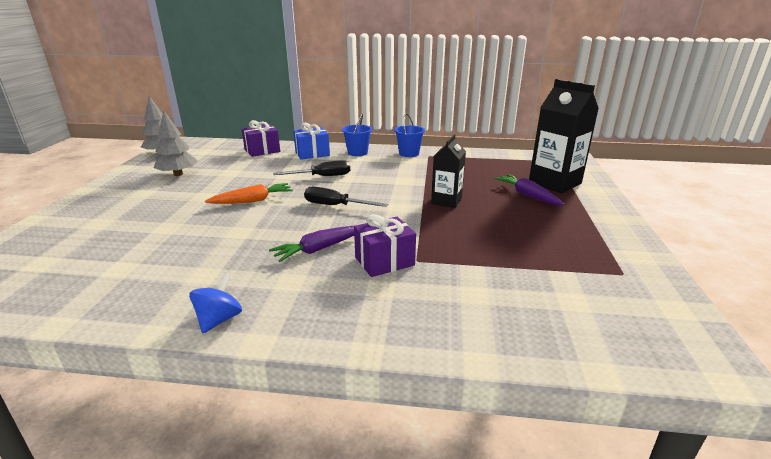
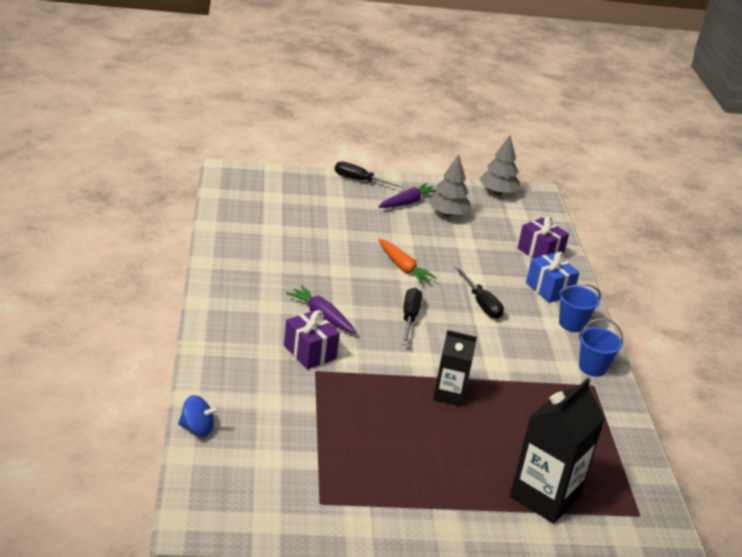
camera: 75 degrees right, 5 degrees up
blue spinning top [189,274,242,333] -> blue spinning top moved to [178,395,219,437]
purple carrot [494,174,565,205] -> purple carrot moved to [378,183,436,208]
none -> black screwdriver [335,161,407,189]

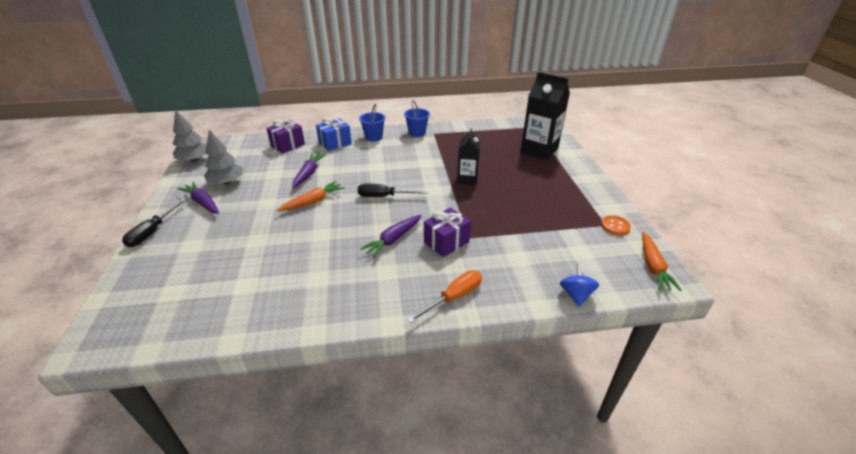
camera: 90 degrees left, 5 degrees up
black screwdriver [454,265,504,319] -> none
none -> purple carrot [292,153,326,188]
none -> orange screwdriver [407,270,482,323]
none -> orange button [601,215,631,235]
none -> orange carrot [642,232,682,291]

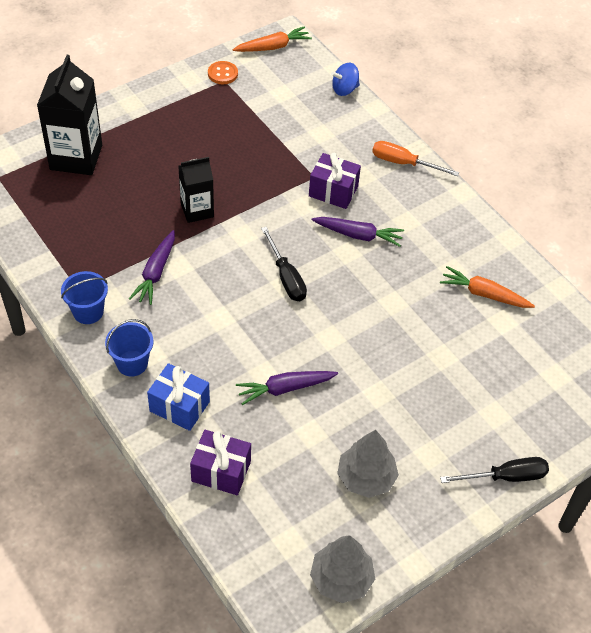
camera: 120 degrees left, 15 degrees up
purple carrot [178,182,219,214] -> purple carrot moved to [129,230,175,305]
orange carrot [277,181,345,211] -> orange carrot moved to [440,266,535,308]

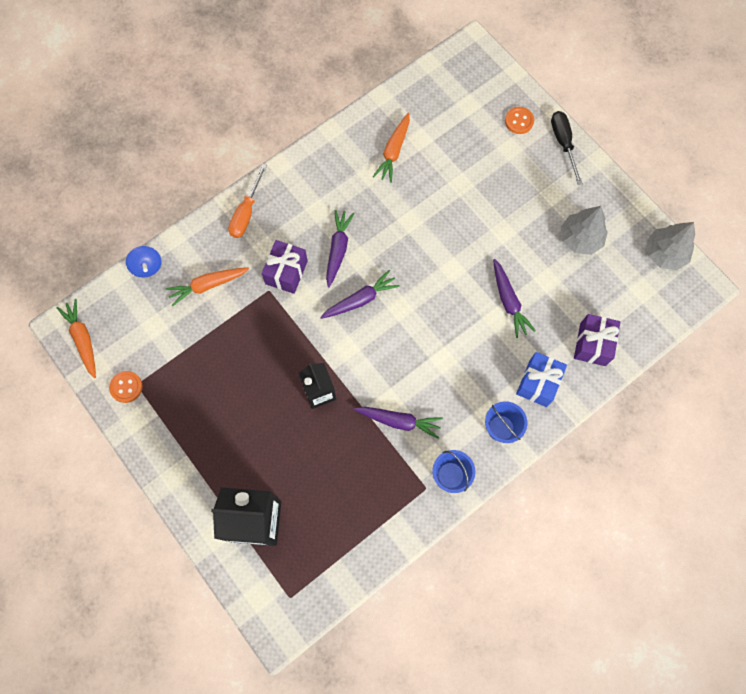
camera: 90 degrees left, 20 degrees up
black screwdriver [261,227,307,301] -> none
none -> orange carrot [166,267,249,307]
none -> purple carrot [320,270,400,319]
none -> orange button [505,107,534,134]

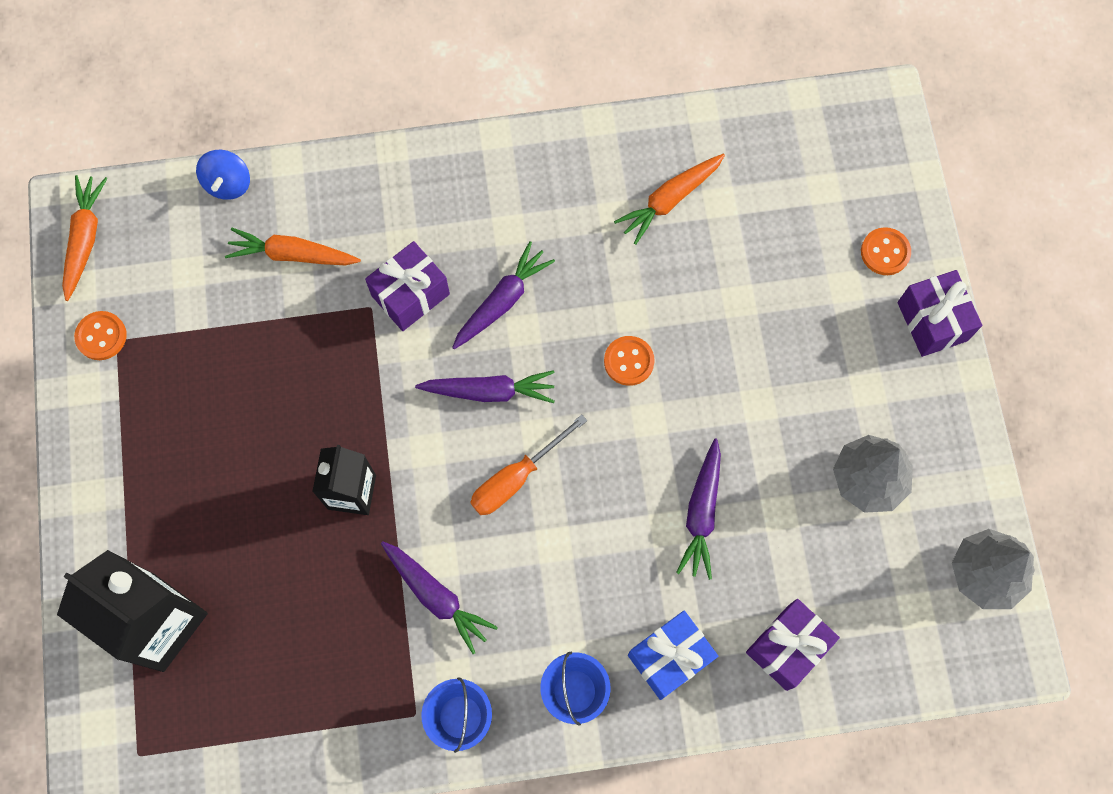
camera: 30 degrees right, 0 degrees up
orange screwdriver [228,164,267,238] -> orange screwdriver moved to [470,414,587,515]
black screwdriver [551,111,583,185] -> purple gift [897,270,982,357]
none -> orange button [604,336,655,386]

